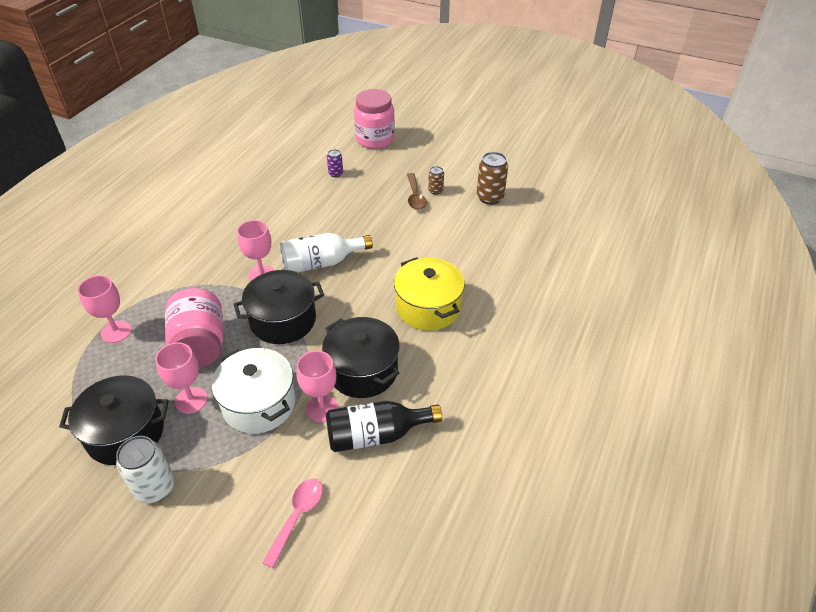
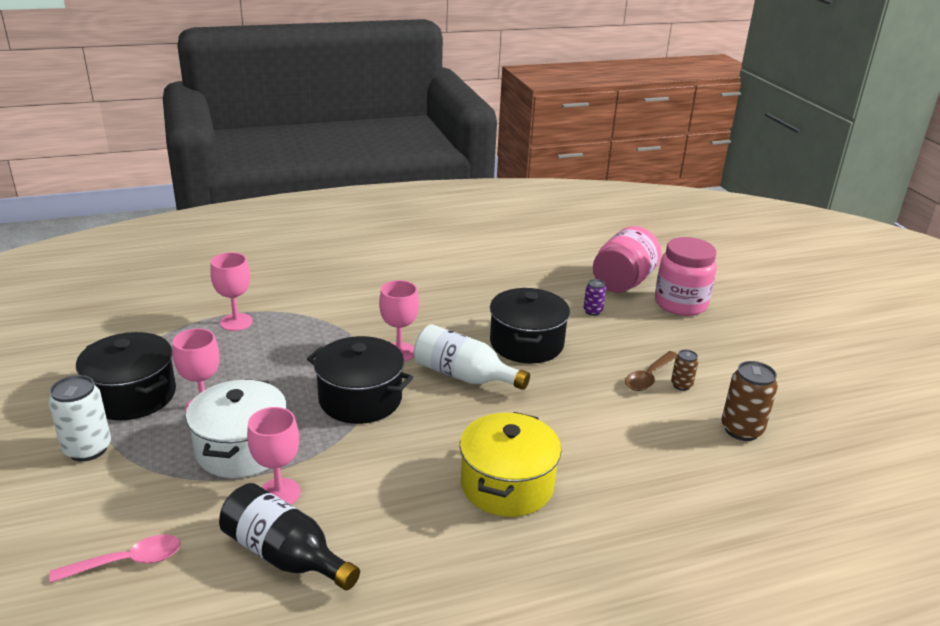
camera: 45 degrees right, 15 degrees down
pink jar [165,288,224,368] -> pink jar moved to [593,226,661,293]
black pot [322,317,400,398] -> black pot moved to [490,288,570,363]

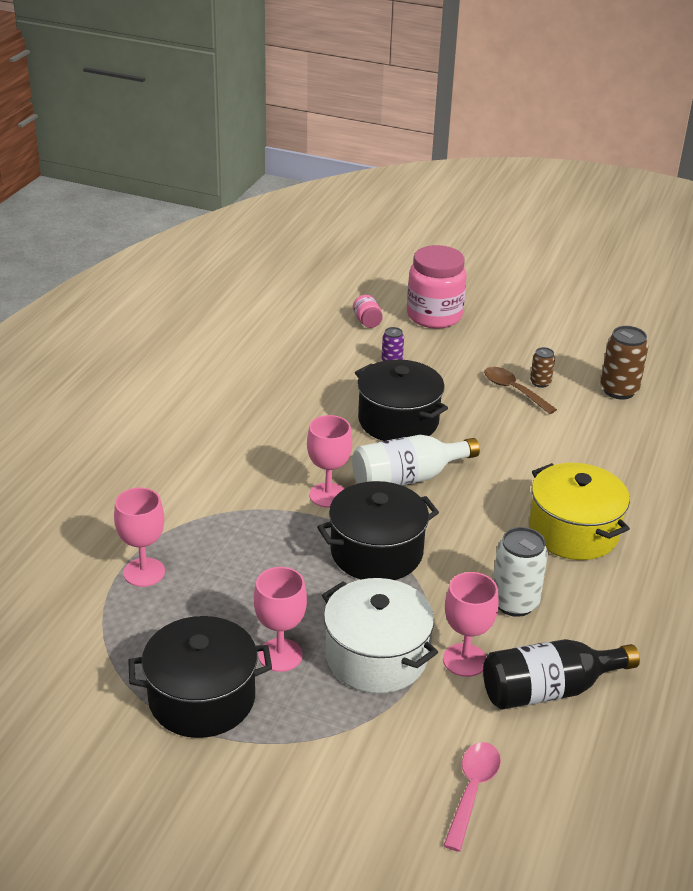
camera: 50 degrees left, 5 degrees up
white can [48,375,111,461] -> white can moved to [493,527,548,617]
pink jar [593,226,661,293] -> pink jar [353,295,383,328], size x0.43
brown spoon [625,351,678,391] -> brown spoon turned 150 degrees clockwise [484,367,557,414]

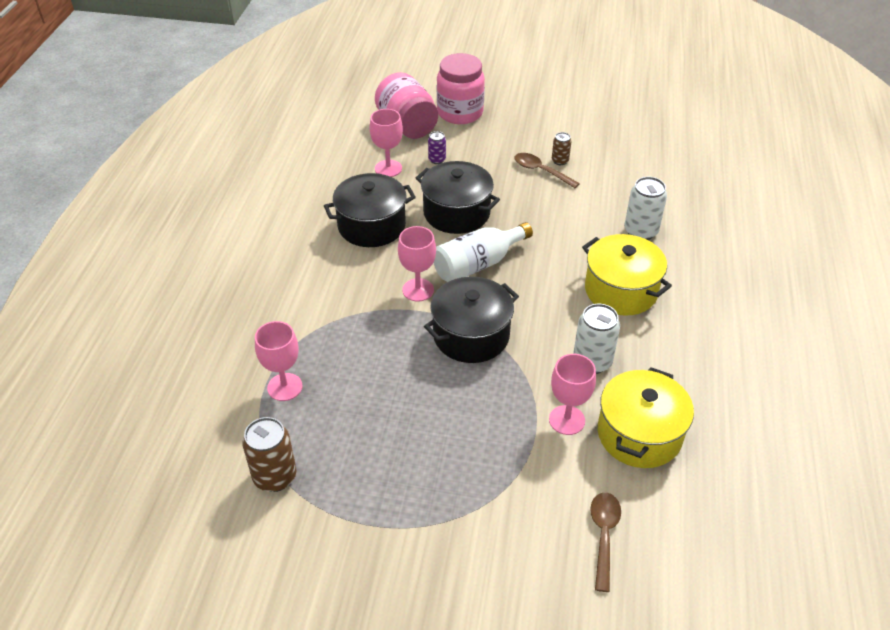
camera: 10 degrees left, 10 degrees up
black pot [128,616,272,738] -> black pot moved to [324,173,416,247]
pink goblet [254,567,307,672] -> pink goblet moved to [370,109,403,177]
white pot [322,578,438,693] -> none
pink jar [353,295,383,328] -> pink jar [375,72,438,139], size x2.32
pink spoon [443,742,501,852] -> brown spoon [590,492,621,592]
black bottle [483,639,640,710] -> yellow pot [598,367,694,468]
brown can [600,326,648,400] -> brown can moved to [243,417,296,492]
none -> white can [624,177,667,240]

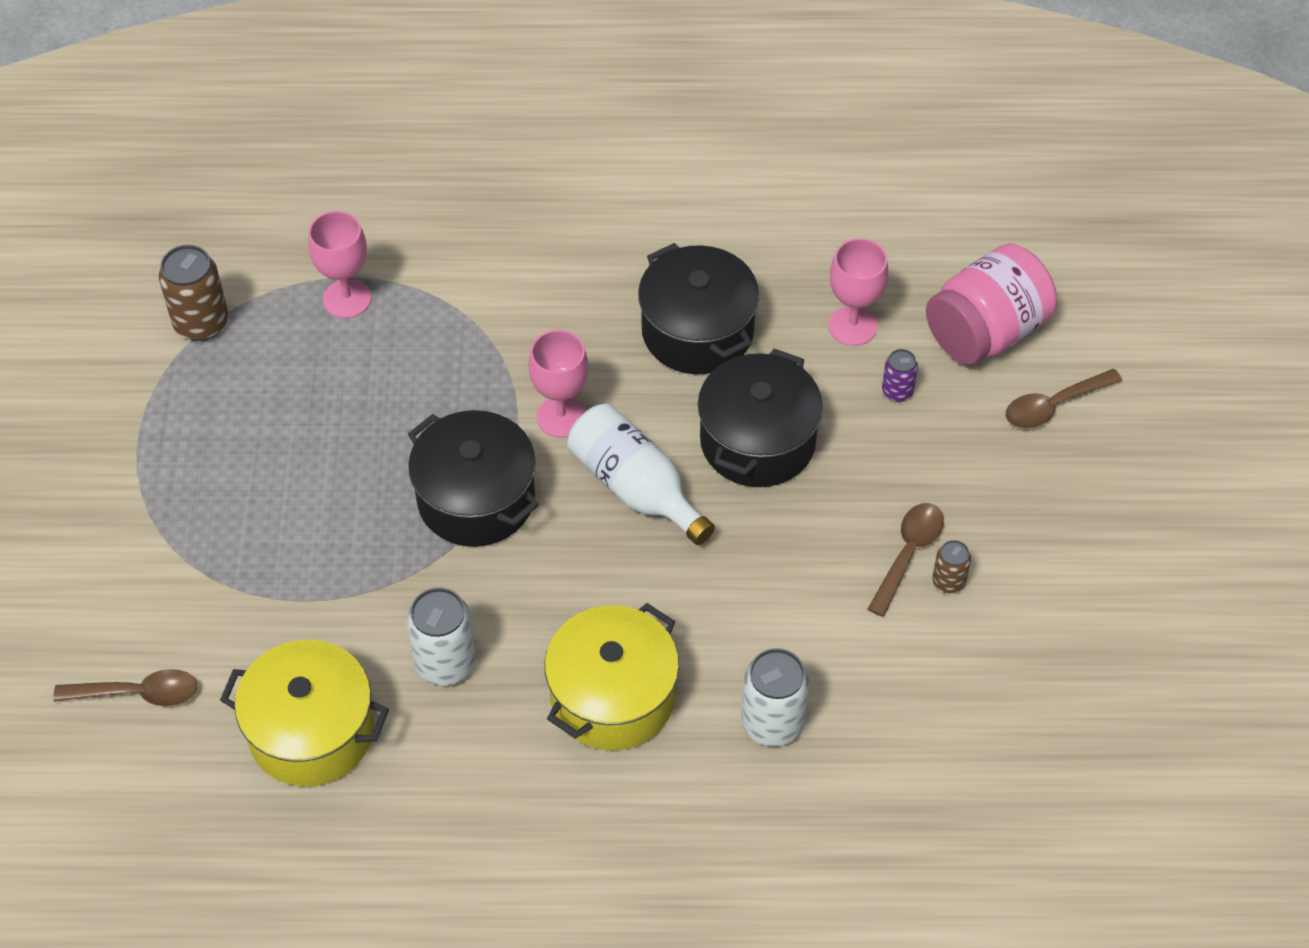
camera: 80 degrees right, 10 degrees up
pink jar [437,53,485,124] -> brown spoon [1006,369,1122,428]
pink goblet [549,354,596,435] -> none

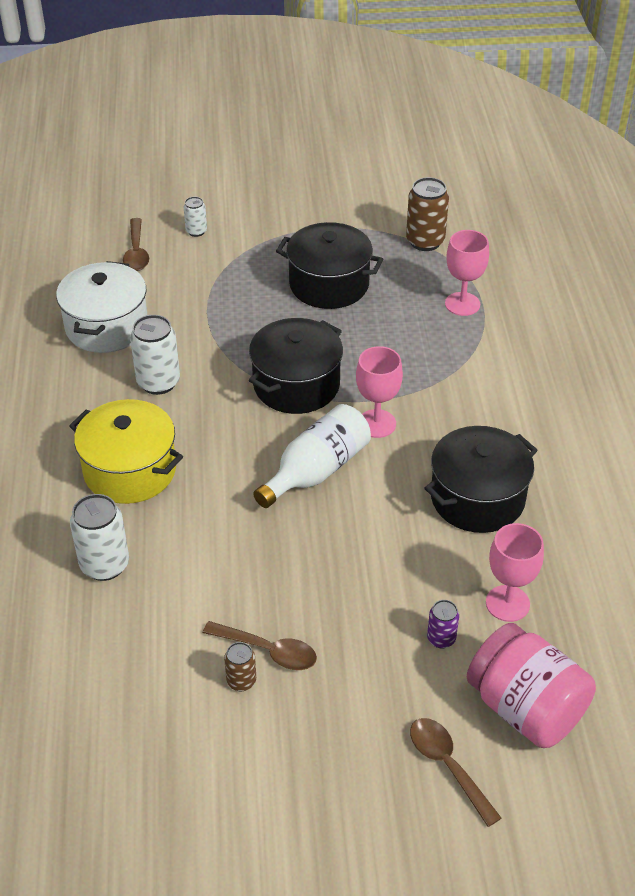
camera: 85 degrees right, 10 degrees down
yellow pot [220,640,389,786] -> white pot [56,261,148,353]
black pot [698,348,823,487] -> black pot moved to [276,222,383,309]
none -> white can [184,197,207,237]

